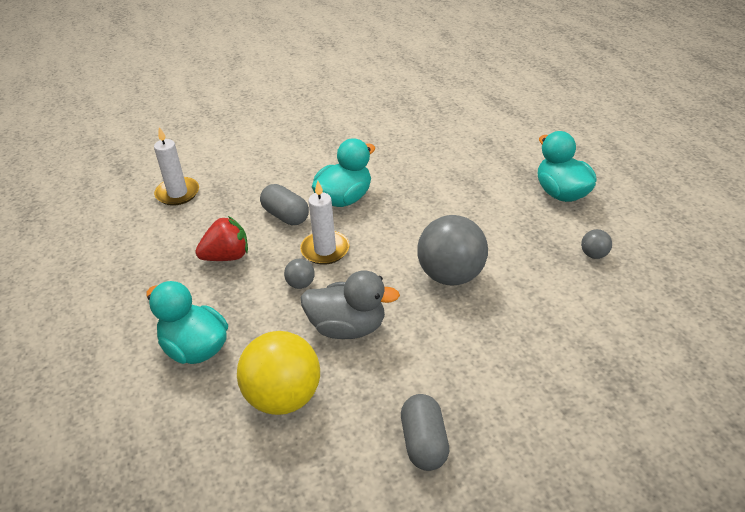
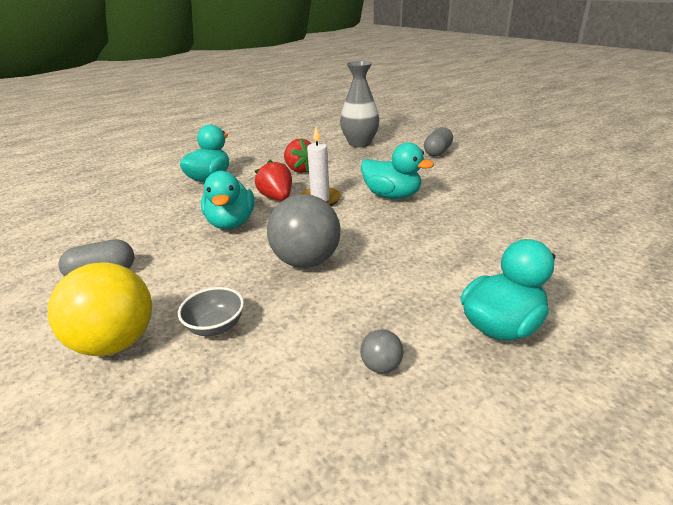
camera: 75 degrees right, 10 degrees down
white candle [154,127,199,206] -> grey vase [340,61,380,148]
yellow ball [237,331,320,415] -> yellow ball moved to [48,262,152,356]
grey capsule [260,184,309,225] -> grey capsule moved to [424,127,453,157]
grey ball [284,259,315,289] -> red strawberry [255,160,292,201]
grey duck [301,270,400,339] -> turquoise duck [201,171,255,229]
none -> grey bowl [178,287,244,336]

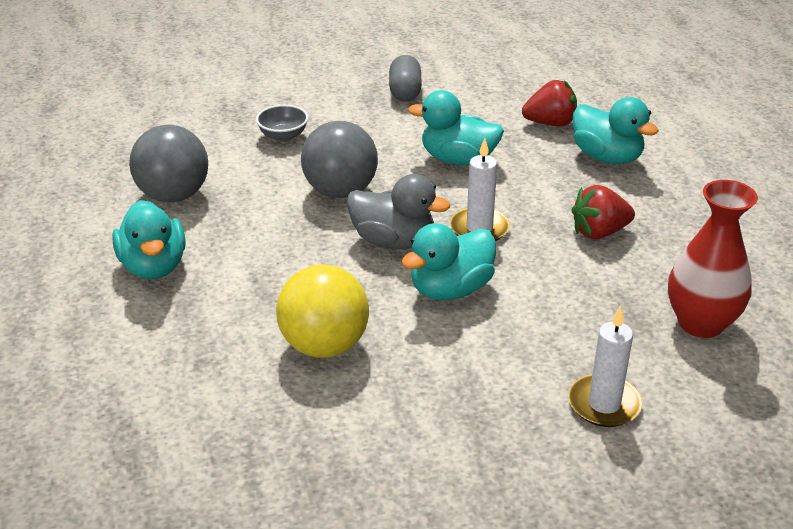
camera: 110 degrees right, 5 degrees up
yellow ball [48,262,152,356] -> yellow ball moved to [276,265,369,358]
red strawberry [255,160,292,201] -> red strawberry moved to [522,80,577,126]
grey vase [340,61,380,148] -> red vase [668,180,758,338]
grey ball [360,329,403,373] -> grey ball [129,125,208,202], size x2.29
grey capsule [424,127,453,157] -> white candle [569,305,642,427]
none -> grey duck [347,174,450,249]

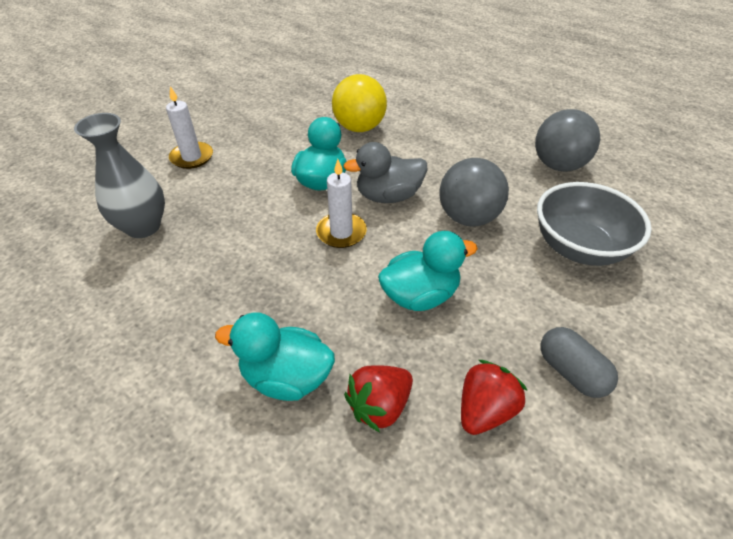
camera: 145 degrees right, 10 degrees up
turquoise duck [112,200,186,279] -> none
grey bowl [256,105,308,142] -> grey bowl [537,182,652,266], size x2.02
red strawberry [572,185,635,239] -> red strawberry moved to [461,360,528,435]
red vase [668,180,758,338] -> grey vase [74,113,165,238]

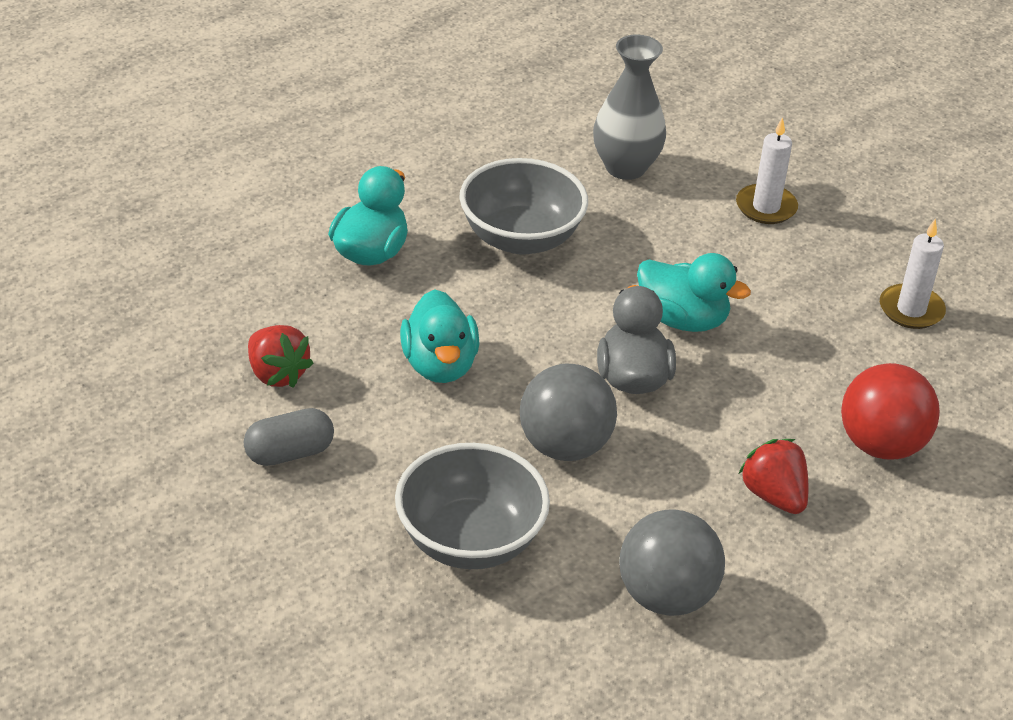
camera: 100 degrees right, 5 degrees down
white candle [316,159,367,248] -> white candle moved to [880,219,946,329]
yellow ball [332,74,387,132] -> none
red strawberry [344,366,413,432] -> red strawberry moved to [739,439,808,514]
none -> grey bowl [459,158,588,255]
none -> red ball [841,363,940,460]

